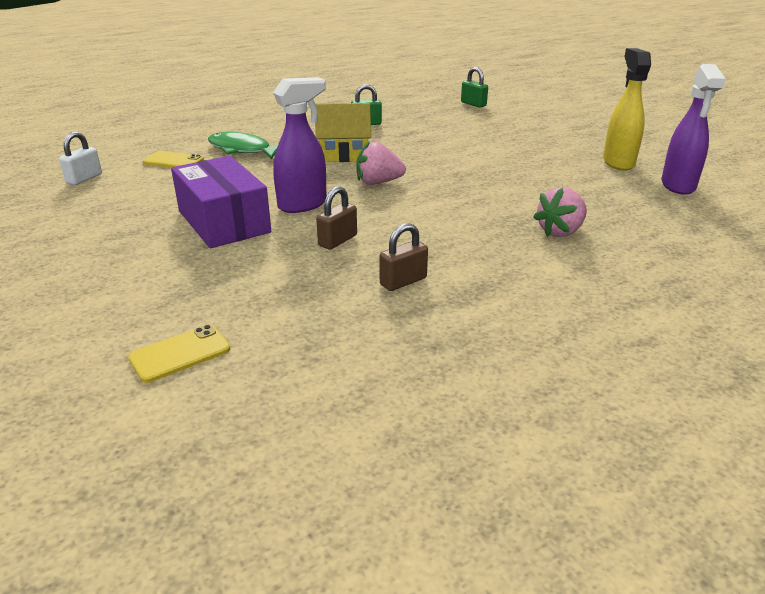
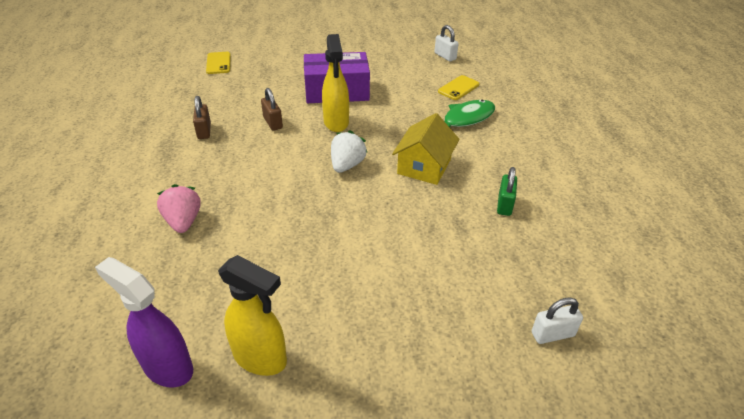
camera: 115 degrees right, 10 degrees up
purple spray bottle [273,77,326,213] -> yellow spray bottle [322,34,349,132]
pink strawberry [356,141,406,185] -> white strawberry [331,130,368,173]
green padlock [461,67,488,108] -> white padlock [532,297,583,344]

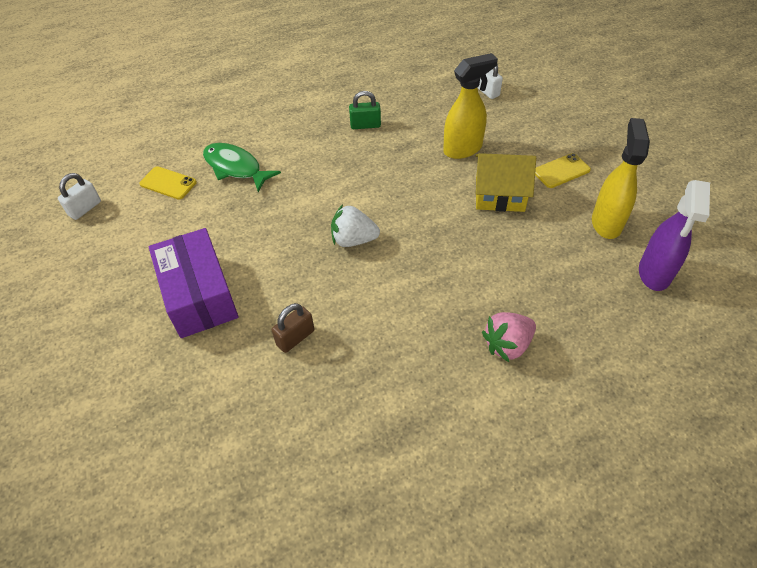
camera: 105 degrees left, 10 degrees up
brown padlock [193,96,211,139] -> none
yellow phone [206,52,231,74] -> yellow phone moved to [535,153,591,188]
yellow spray bottle [322,34,349,132] -> yellow spray bottle moved to [443,53,498,159]
yellow house [392,113,459,185] -> yellow house moved to [476,153,536,212]

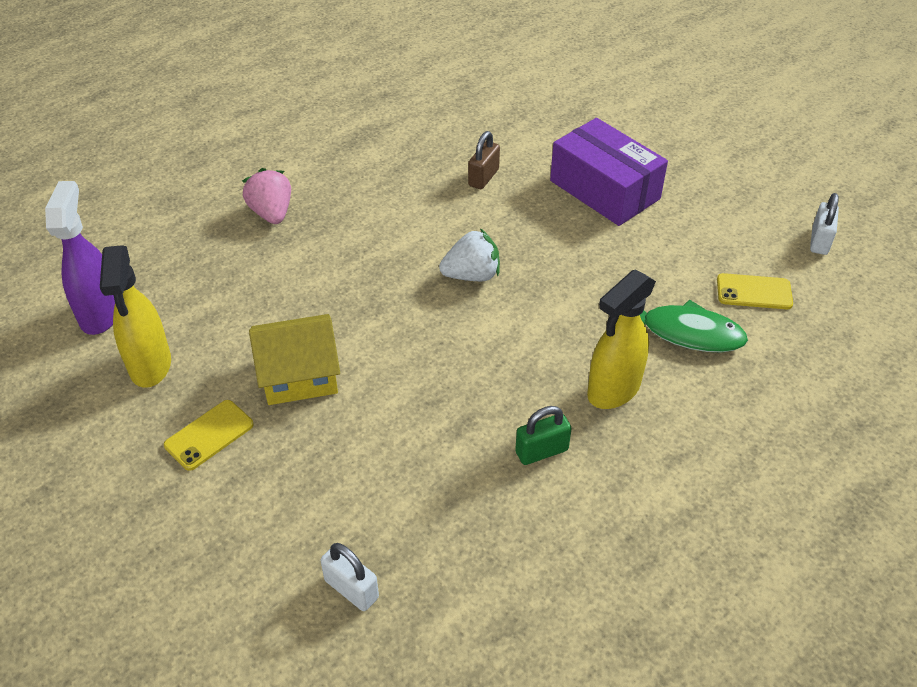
camera: 160 degrees right, 5 degrees down
yellow spray bottle [443,53,498,159] -> yellow spray bottle moved to [587,269,656,409]
pink strawberry [482,312,536,362] -> pink strawberry turned 60 degrees counterclockwise [242,168,291,224]

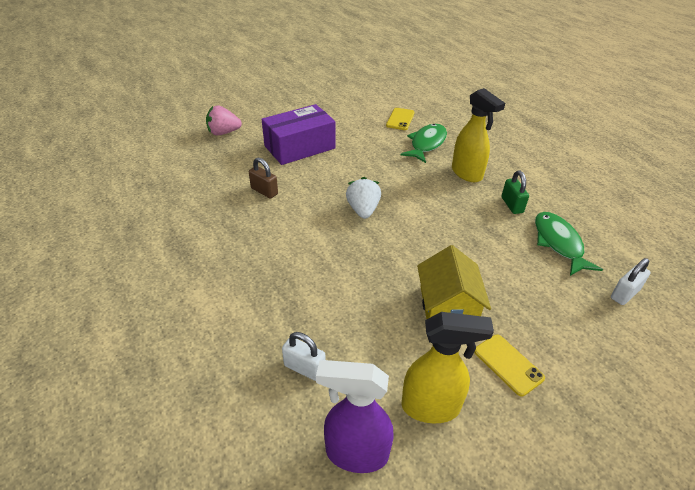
camera: 80 degrees left, 5 degrees down
pink strawberry [242,168,291,224] -> pink strawberry moved to [206,105,242,136]
white padlock [810,193,839,255] -> white padlock moved to [282,332,326,381]
none -> green fish [535,212,603,276]

